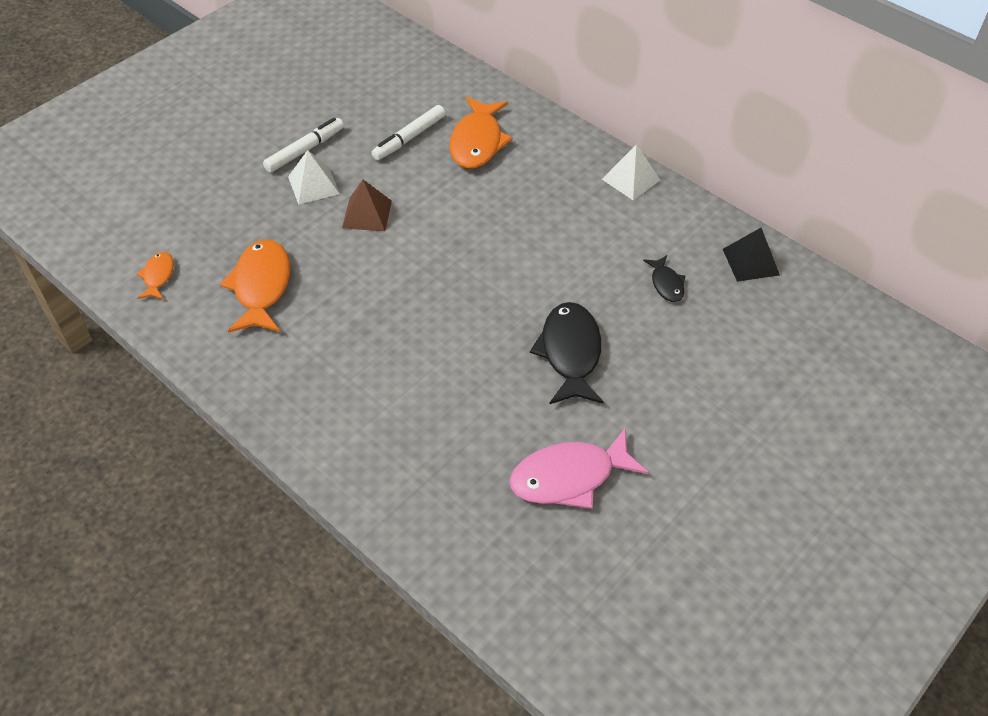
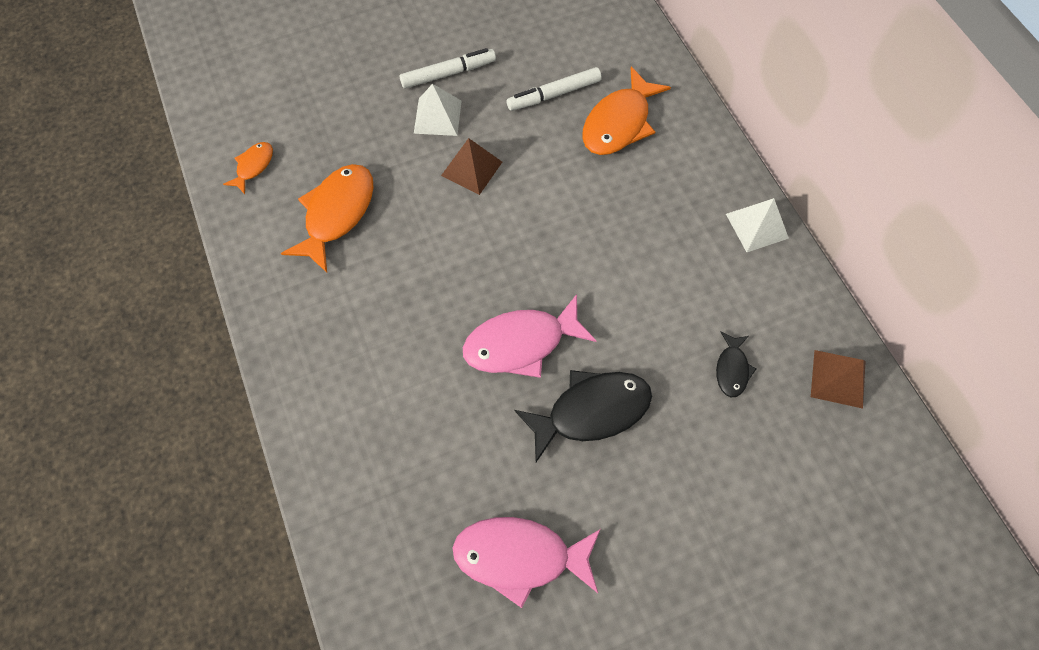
camera: 25 degrees right, 15 degrees up
black fish [530,302,604,404] -> black fish turned 45 degrees clockwise [514,370,652,462]
black pyramid [723,228,780,282] -> brown pyramid [811,350,866,409]
none -> pink fish [463,294,597,378]

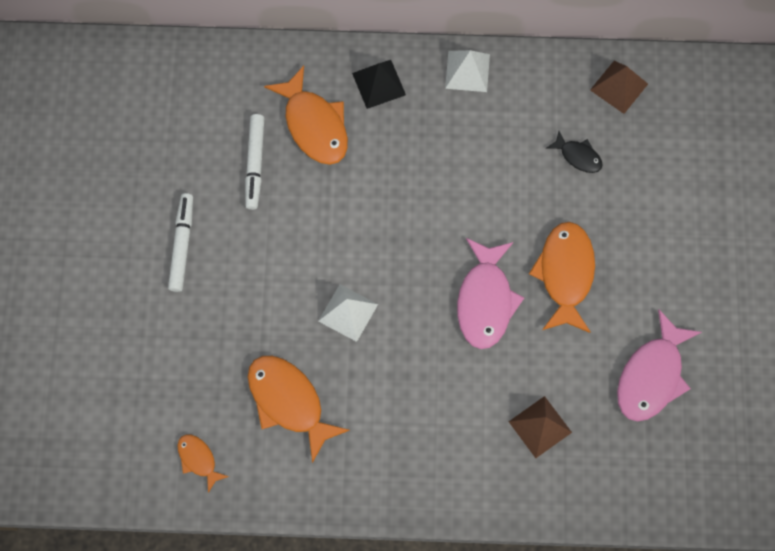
camera: 65 degrees left, 5 degrees up
white pyramid [414,84,462,136] -> white pyramid moved to [318,284,378,342]
brown pyramid [441,138,502,195] -> brown pyramid moved to [509,396,572,458]
black fish [514,370,652,462] -> orange fish [529,222,595,333]
none -> black pyramid [352,60,406,109]

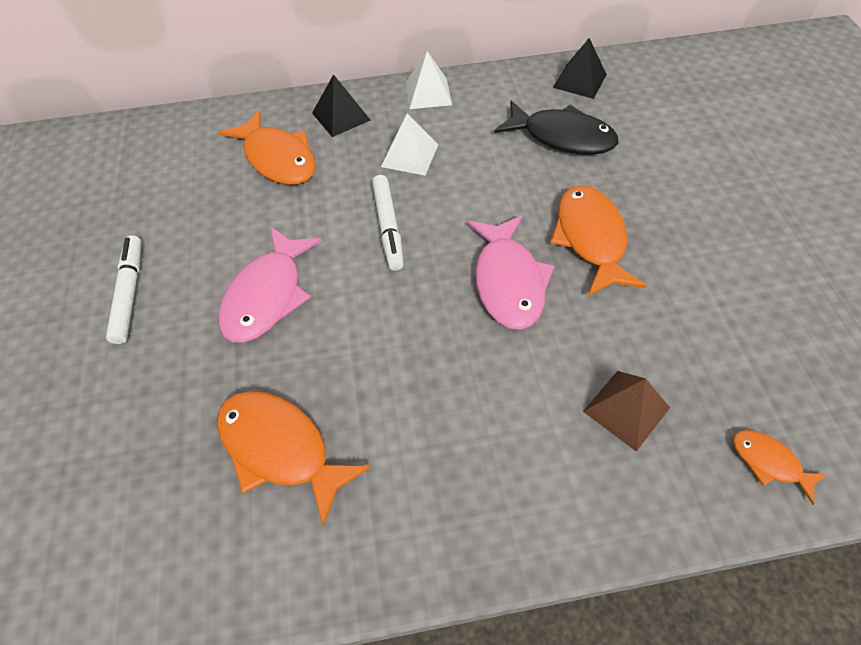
camera: 10 degrees left, 15 degrees down
orange fish [177,434,229,493] -> orange fish moved to [733,430,827,505]
white marker [245,114,264,210] -> white marker moved to [372,175,404,271]
white pyramid [318,284,378,342] -> white pyramid moved to [381,114,439,176]
black fish [546,131,603,173] -> black fish [494,100,618,155], size x1.92
brown pyramid [590,60,648,114] -> black pyramid [553,38,607,99]
pink fish [617,309,702,422] -> pink fish moved to [218,227,322,343]

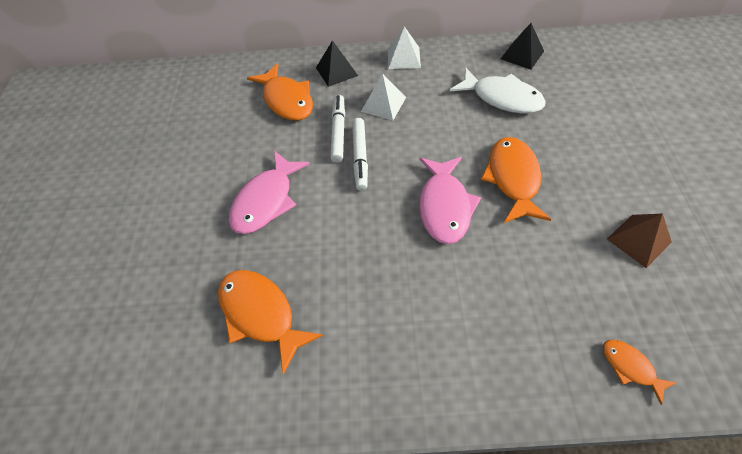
camera: 10 degrees right, 0 degrees up
white marker [106,235,141,344] -> white marker moved to [330,95,345,162]
black fish [494,100,618,155] -> white fish [450,67,546,114]
brown pyramid [583,371,670,451] -> brown pyramid moved to [607,214,672,268]

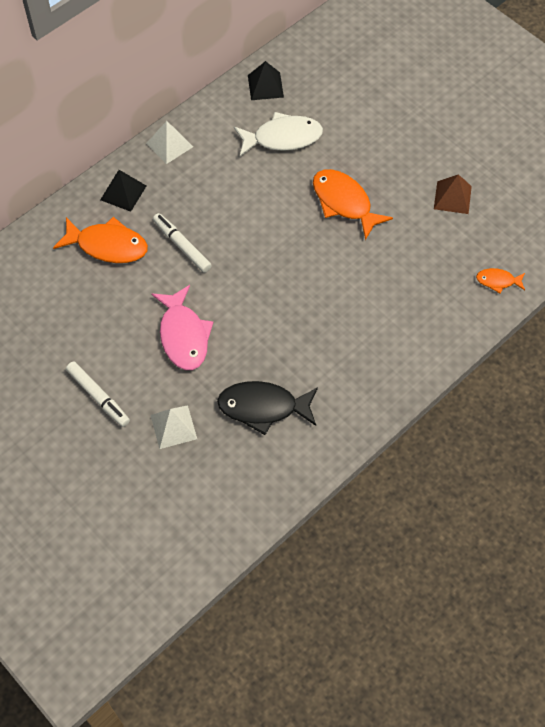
camera: 45 degrees left, 5 degrees up
orange fish [218,270,323,375] -> black fish [217,381,318,435]
white marker [352,118,368,191] -> white marker moved to [66,361,130,427]
white pyramid [361,73,406,120] -> white pyramid moved to [151,405,197,449]
pink fish [419,157,481,244] -> none

